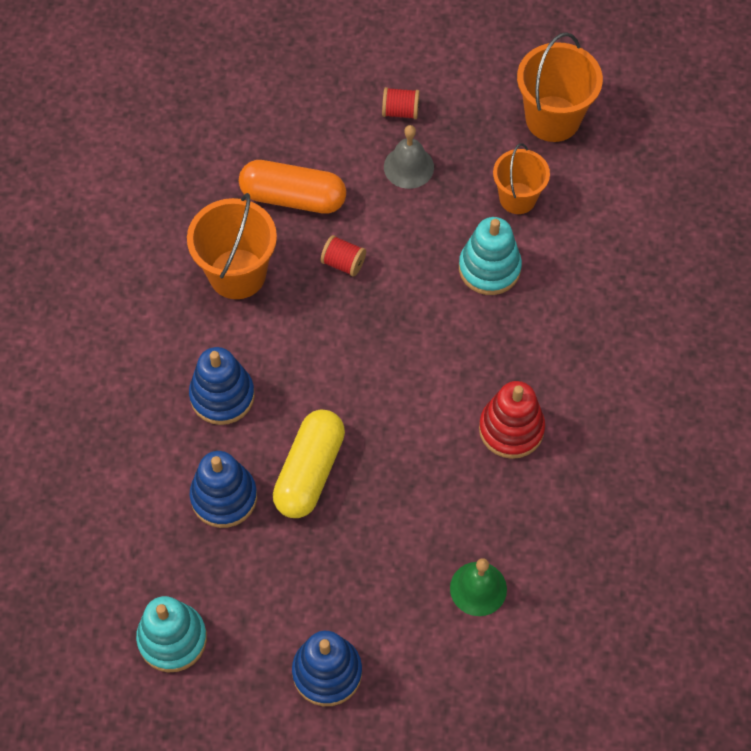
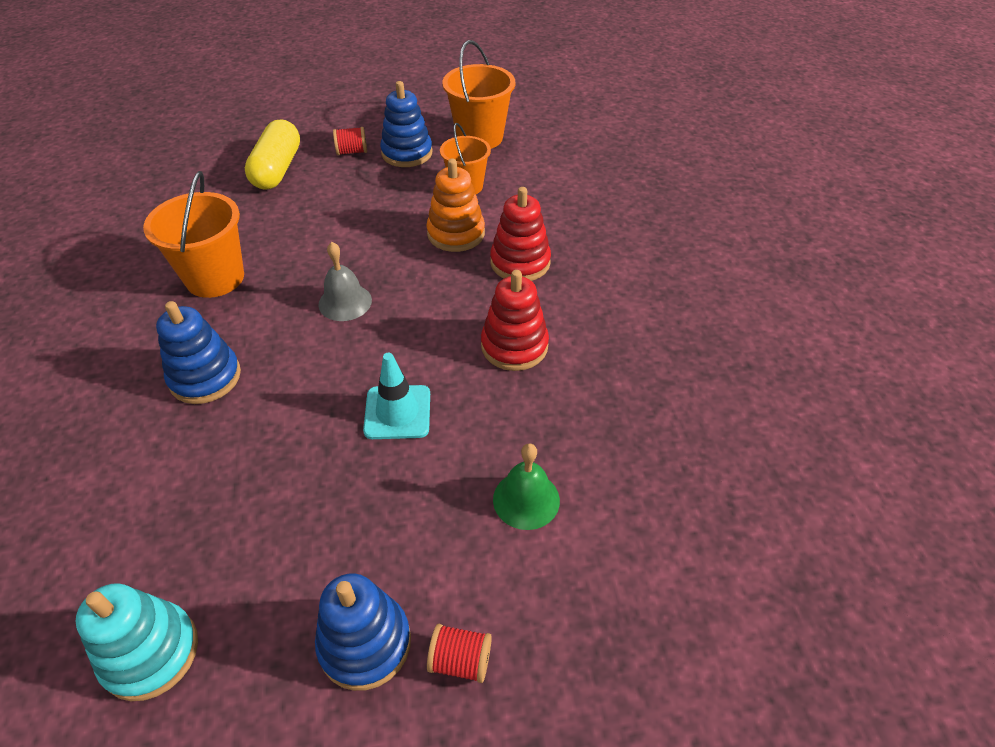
camera: 15 degrees left, 15 degrees down
blue stacking toy [190,451,257,528] -> blue stacking toy moved to [380,81,432,167]
orange capsule [239,160,346,214] -> none
yellow capsule [273,409,345,518] -> yellow capsule moved to [245,119,300,190]
red spool [321,235,366,277] -> red spool moved to [427,624,492,683]
grey bell [384,125,434,189] -> grey bell moved to [318,242,372,321]
turquoise stacking toy [459,217,522,295] -> orange stacking toy [426,158,485,252]
none -> turquoise traffic cone [363,353,430,439]
none -> red stacking toy [490,187,551,281]

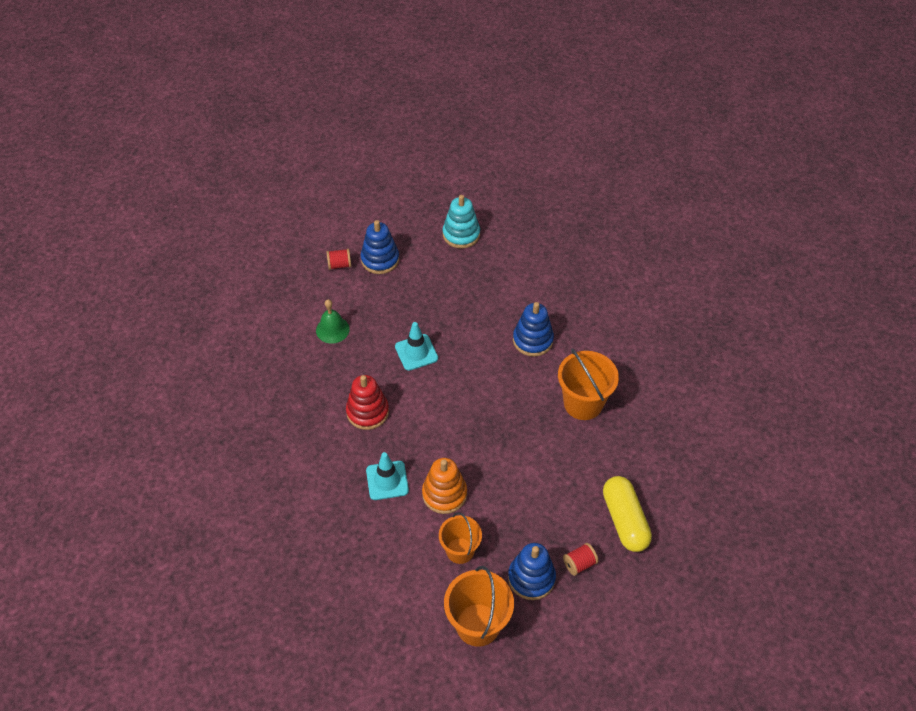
camera: 160 degrees right, 5 degrees up
grey bell [318,242,372,321] -> none
red stacking toy [490,187,551,281] -> turquoise traffic cone [366,452,409,500]

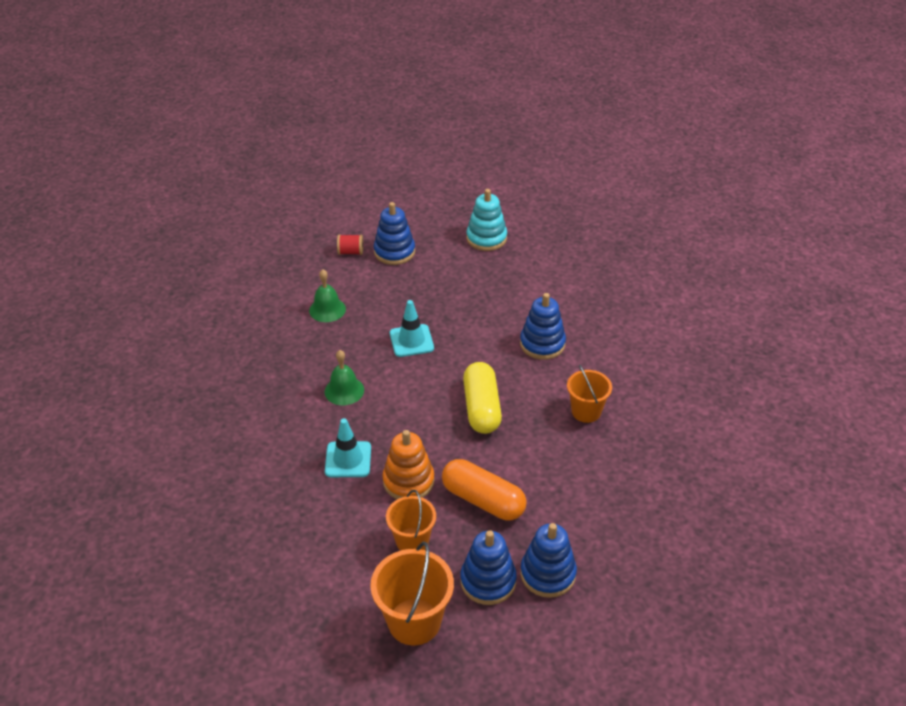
camera: 10 degrees right, 10 degrees down
red stacking toy [346,375,389,430] -> green bell [325,350,364,405]
orange bucket [558,349,619,420] -> orange bucket [567,365,612,423], size x0.66
red spool [563,543,598,576] -> blue stacking toy [520,523,577,598]
yellow capsule [603,476,652,552] -> yellow capsule moved to [463,362,502,434]
none -> orange capsule [442,459,527,520]

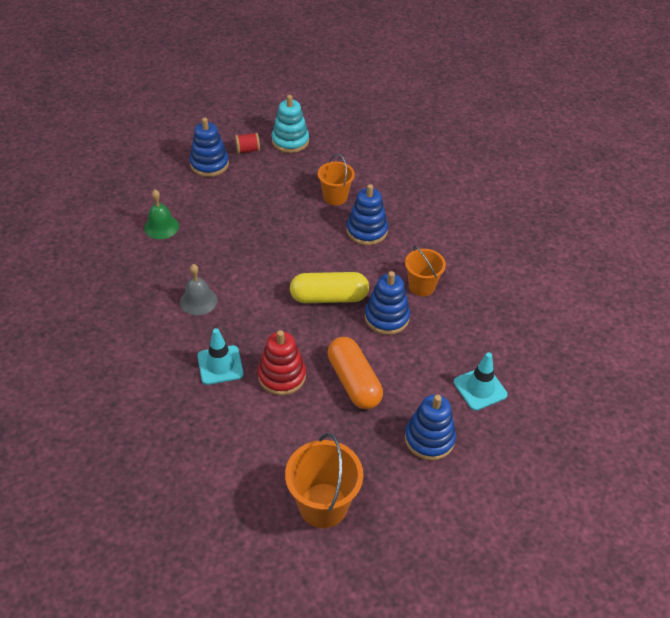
camera: 15 degrees left, 5 degrees up
green bell [325,350,364,405] -> grey bell [180,264,218,315]
red spool [337,234,363,255] -> red spool moved to [235,133,260,154]
orange stacking toy [383,430,435,499] -> red stacking toy [258,330,306,395]
orange bucket [386,490,436,551] -> orange bucket moved to [318,154,355,205]
turquoise traffic cone [390,300,434,357] -> turquoise traffic cone moved to [454,352,508,411]
orange capsule [442,459,527,520] -> orange capsule turned 45 degrees clockwise [328,337,383,409]
blue stacking toy [460,530,517,605] -> blue stacking toy moved to [365,271,410,335]
yellow capsule [463,362,502,434] -> yellow capsule turned 75 degrees counterclockwise [290,272,369,303]

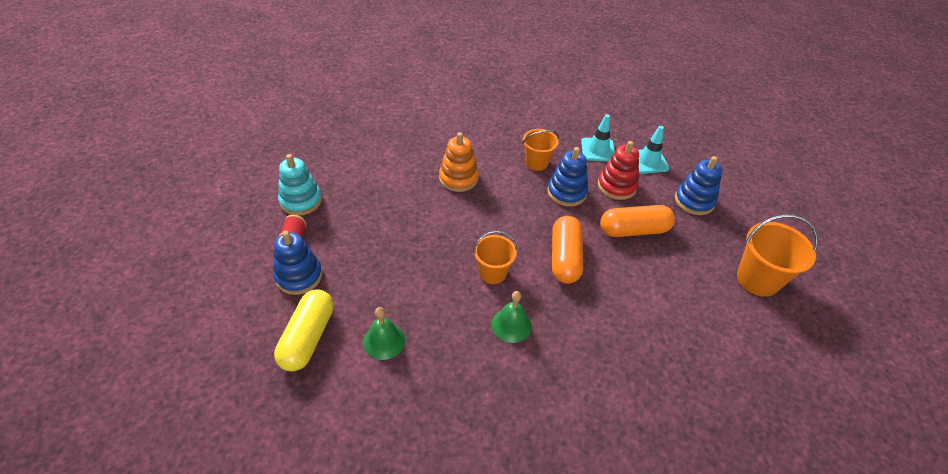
camera: 75 degrees left, 0 degrees up
grey bell [180,264,218,315] -> green bell [492,291,532,343]
turquoise traffic cone [197,328,244,385] -> turquoise traffic cone moved to [581,114,615,162]
red stacking toy [258,330,306,395] -> red stacking toy moved to [598,141,639,200]
yellow capsule [290,272,369,303] -> yellow capsule moved to [274,289,334,371]
orange bucket [318,154,355,205] -> orange bucket moved to [473,231,517,284]
blue stacking toy [347,184,388,245] -> orange stacking toy [439,132,479,192]
none -> orange capsule [552,216,583,284]

